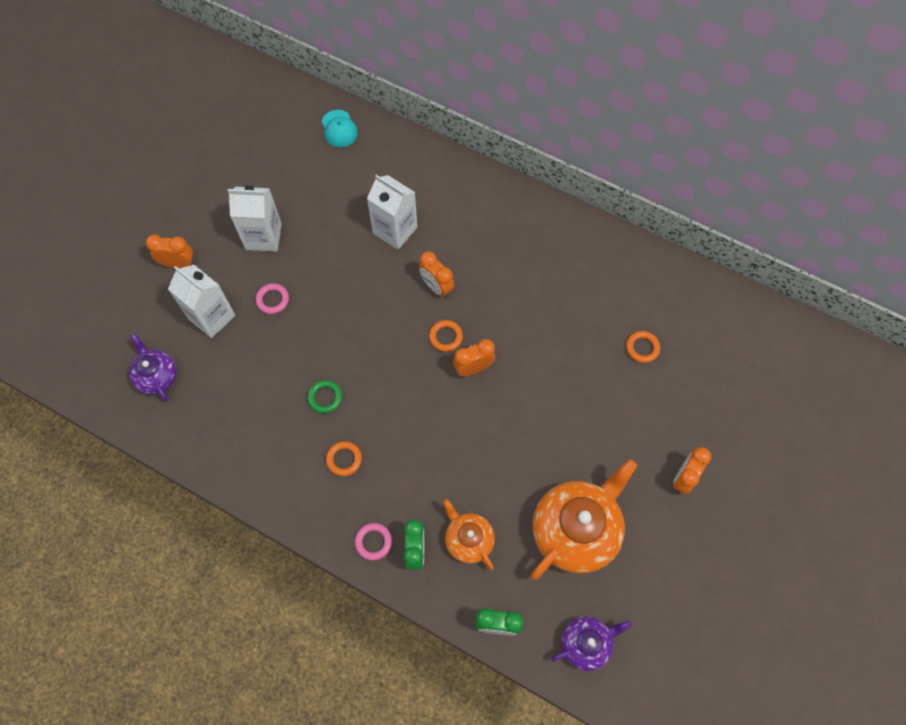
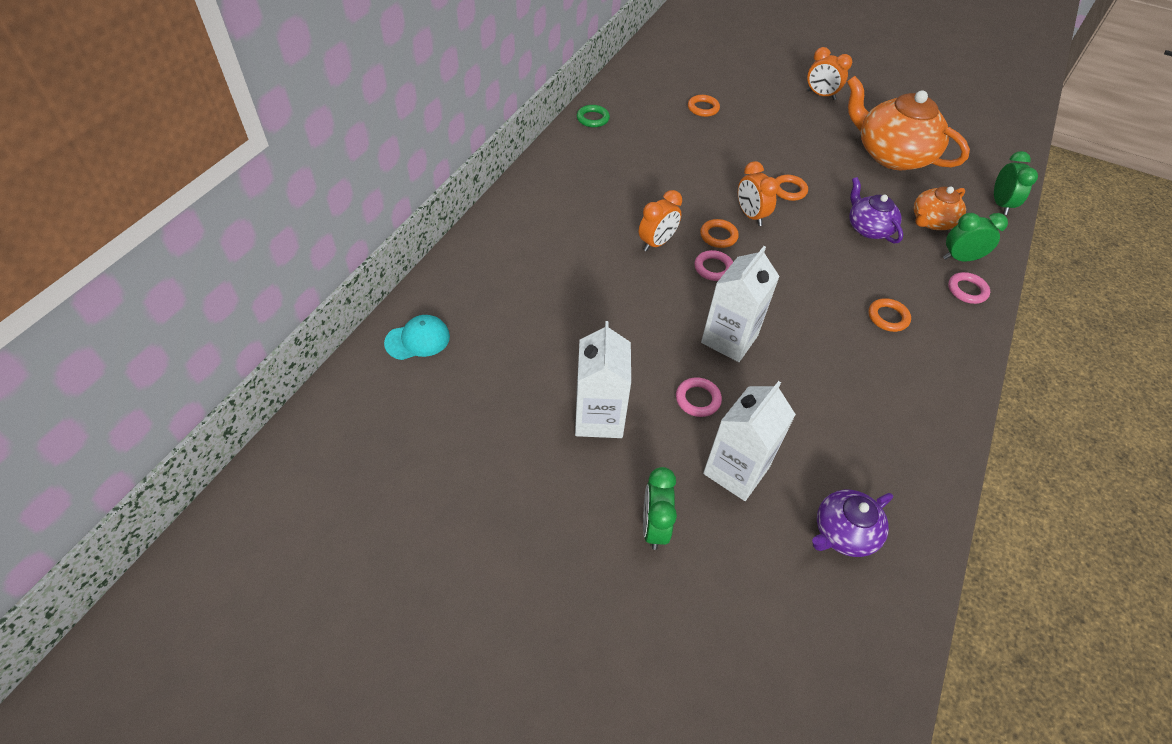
camera: 95 degrees left, 15 degrees down
orange clock [146,235,194,268] -> green clock [643,467,677,550]
green ring [307,380,342,413] -> green ring moved to [577,105,610,127]
white carton [367,175,417,250] -> white carton moved to [701,246,780,362]
purple teapot [551,617,631,671] -> purple teapot moved to [849,177,903,243]
none -> pink ring [694,250,733,281]
none -> orange ring [775,175,808,201]

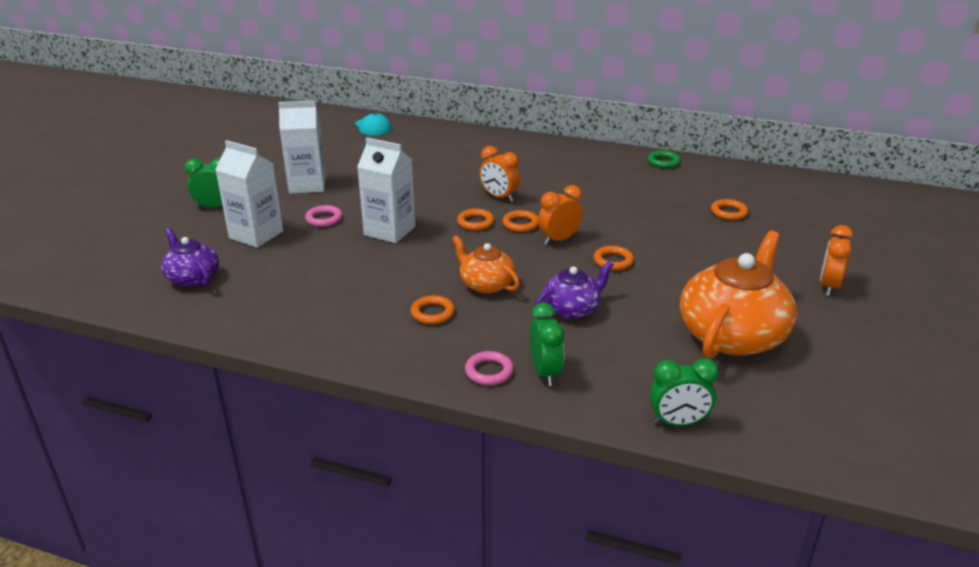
camera: 85 degrees right, 20 degrees down
pink ring [694,250,733,281] -> orange ring [457,209,494,231]
orange teapot [914,186,966,230] -> orange teapot moved to [452,235,520,294]

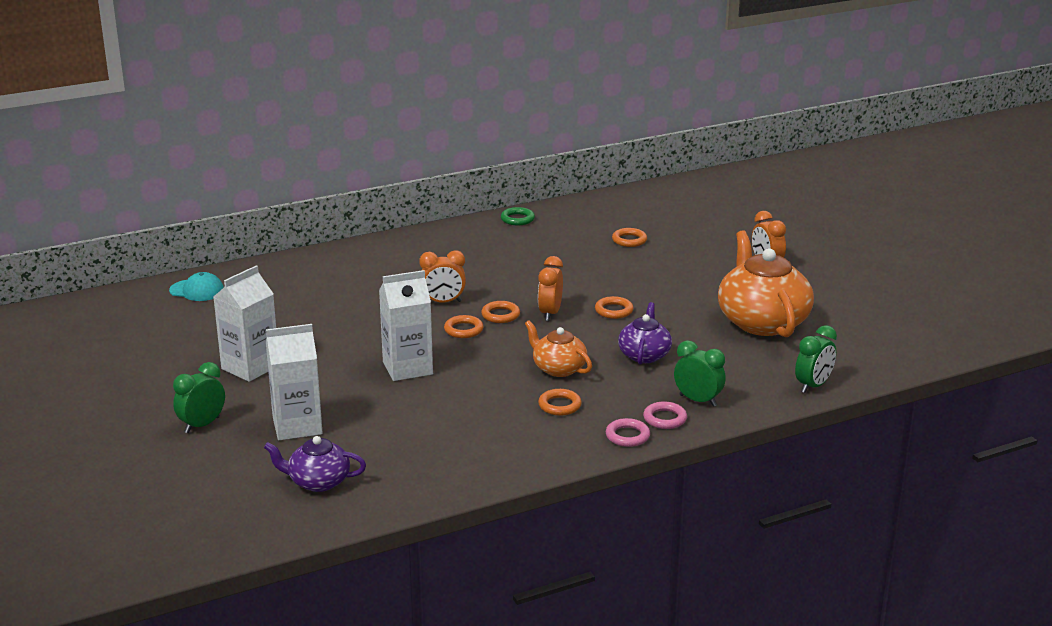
camera: 45 degrees left, 5 degrees down
pink ring [305,205,343,227] -> pink ring moved to [606,418,650,447]
orange teapot [452,235,520,294] -> orange teapot turned 45 degrees clockwise [525,320,592,377]

